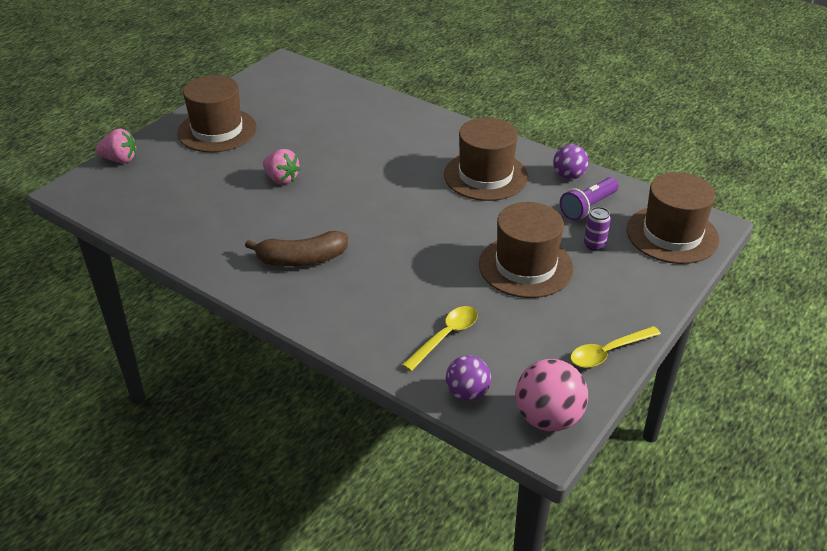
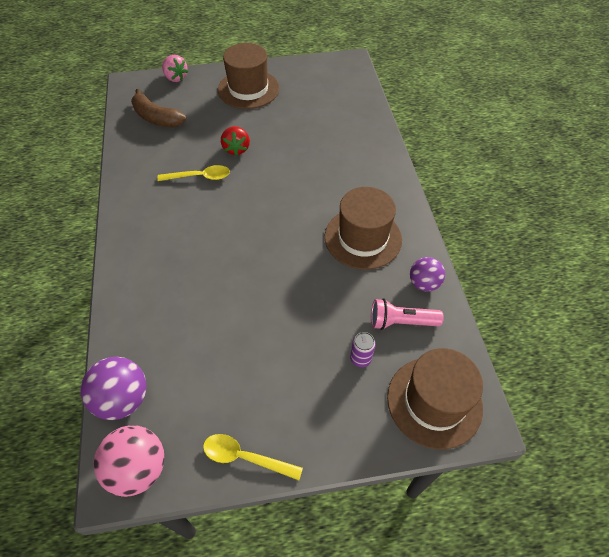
camera: 45 degrees right, 15 degrees up
brown banana [245,231,348,267] -> brown banana moved to [131,89,186,127]
pink strawberry [263,149,301,184] -> red strawberry [221,126,250,156]
yellow spoon [402,306,478,371] -> yellow spoon moved to [157,165,230,181]
purple ball [446,355,491,401] -> purple ball [80,357,147,420], size x1.53
brown hat [479,202,574,298] -> none
purple flashlight [560,177,619,220] -> pink flashlight [371,298,444,330]

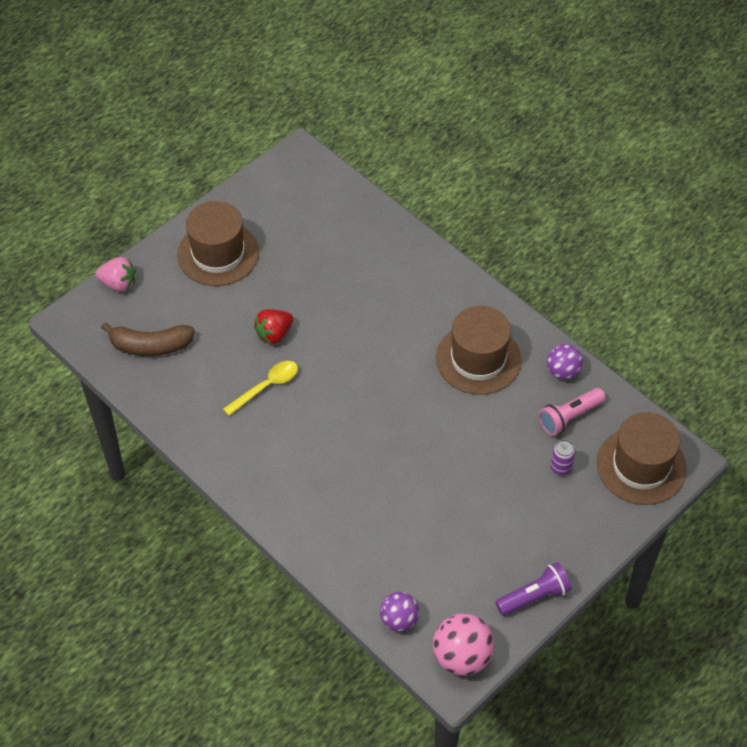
camera: 35 degrees left, 0 degrees up
purple ball [80,357,147,420] -> purple ball [380,592,419,632], size x0.65
yellow spoon [203,434,303,480] -> purple flashlight [495,562,572,616]
red strawberry [221,126,250,156] -> red strawberry turned 90 degrees clockwise [254,309,293,344]

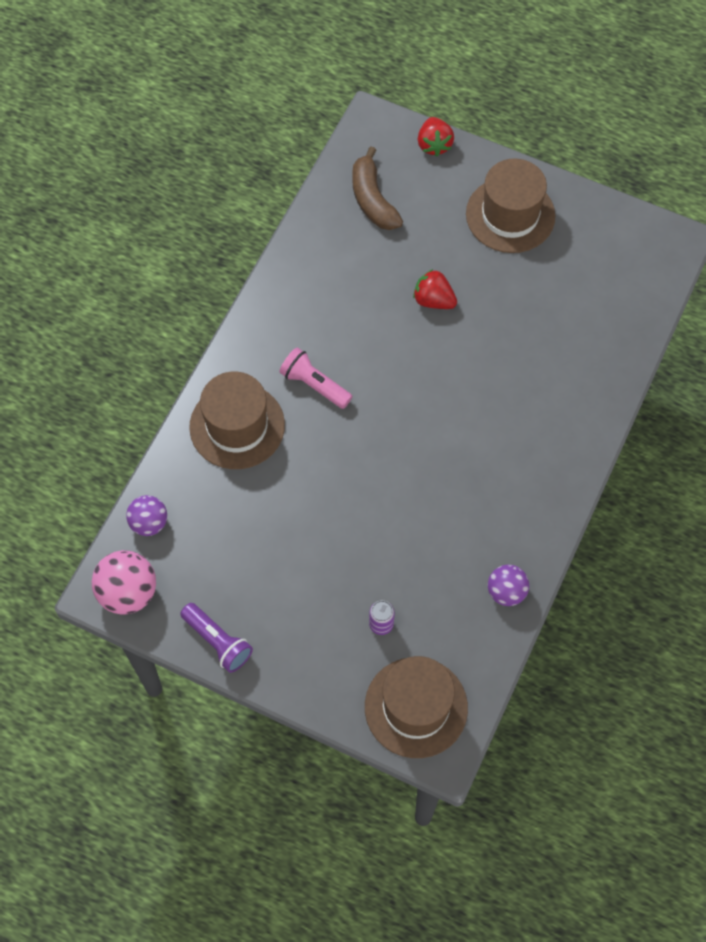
camera: 70 degrees right, 10 degrees up
pink strawberry [96,257,136,292] -> red strawberry [418,117,454,157]
yellow spoon [223,361,298,416] -> none
brown hat [436,306,522,395] -> brown hat moved to [189,372,285,469]
pink flashlight [539,388,606,436] -> pink flashlight moved to [279,347,352,409]

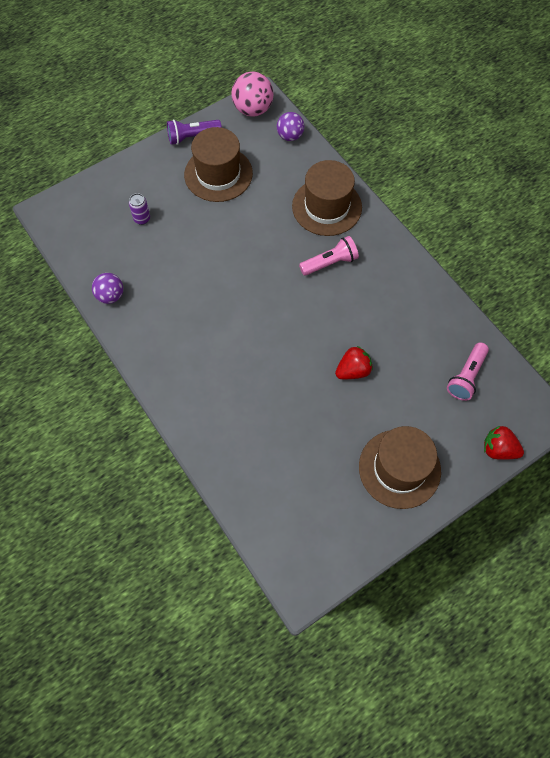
camera: 120 degrees right, 0 degrees up
brown banana [352,147,403,230] -> pink flashlight [447,342,489,401]
brown hat [365,656,468,758] -> brown hat moved to [184,127,253,202]

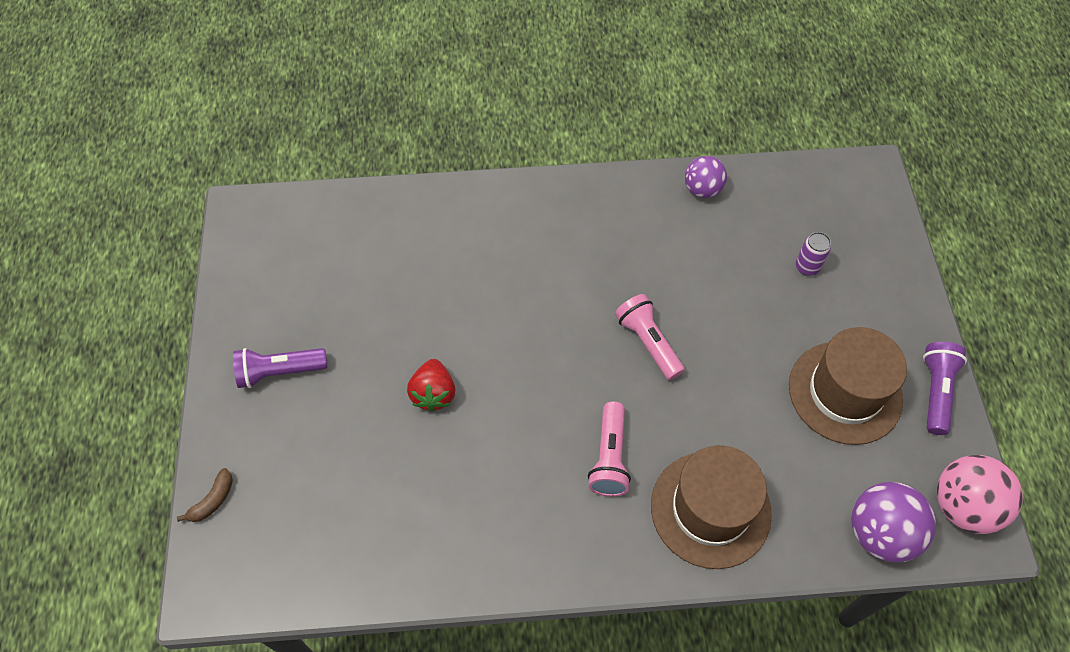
camera: 120 degrees right, 5 degrees down
purple ball [277,112,304,141] -> purple ball [851,482,936,562], size x1.53
brown hat [359,426,441,509] -> purple flashlight [233,348,327,388]
pink flashlight [447,342,489,401] -> pink flashlight moved to [615,294,685,380]
red strawberry [484,425,524,460] -> brown banana [177,468,233,522]

